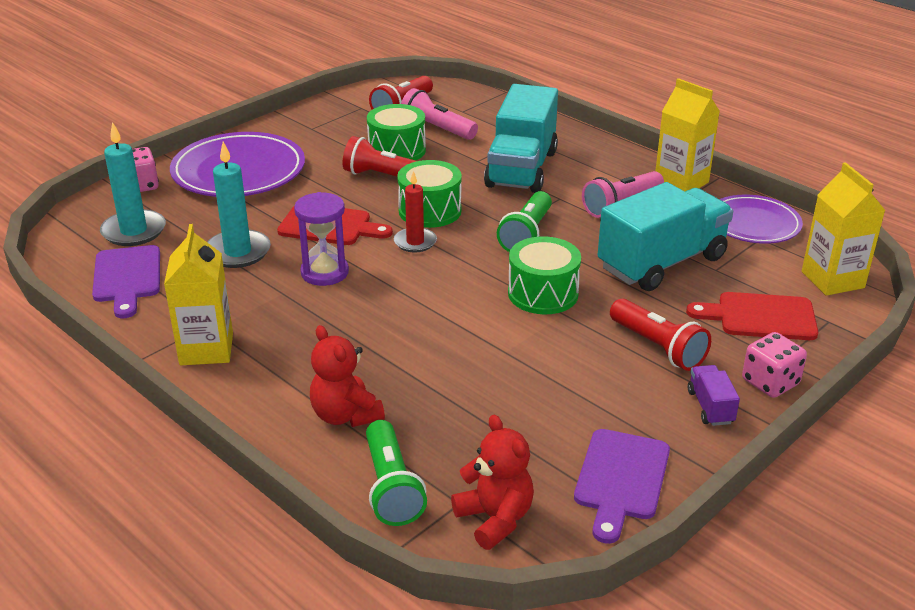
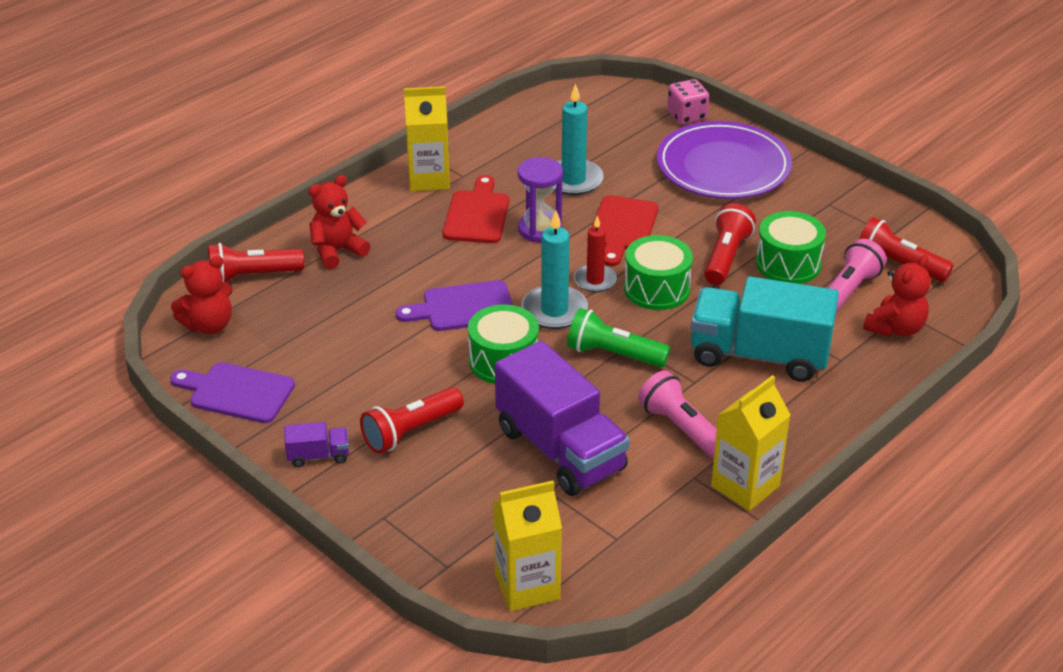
camera: 90 degrees right, 5 degrees up
purple cutting board [92,245,160,318] -> purple cutting board moved to [396,280,513,331]
turquoise candle [100,122,166,246] -> turquoise candle moved to [522,210,588,329]
green flashlight [366,420,427,526] -> red flashlight [208,243,304,282]
turquoise truck [598,182,733,291] -> purple truck [495,341,630,496]
red cutting board [686,292,818,340] -> red cutting board moved to [443,175,509,243]
purple plate [720,194,803,244] -> none
pink dice [742,332,807,398] -> none
none -> red teddy bear [863,255,930,337]

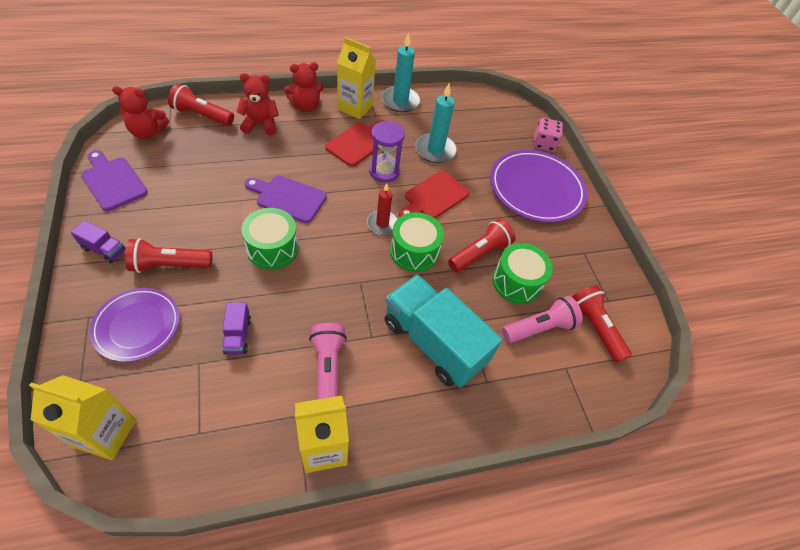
camera: 25 degrees right, 15 degrees up
purple truck [495,341,630,496] -> purple truck [222,302,251,354], size x0.42
turquoise candle [522,210,588,329] -> turquoise candle moved to [381,33,420,112]
green flashlight [567,308,670,367] -> none
red teddy bear [863,255,930,337] -> red teddy bear moved to [284,62,324,112]
none -> purple plate [90,288,180,362]

